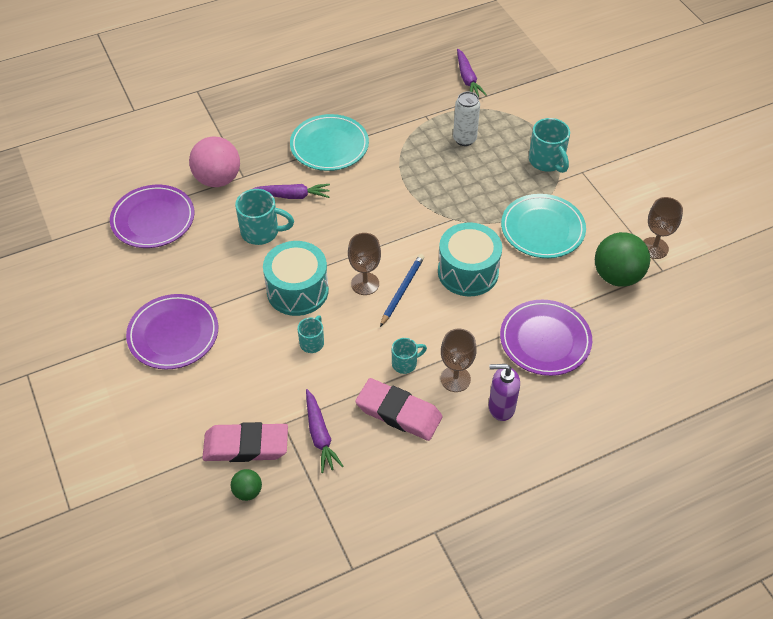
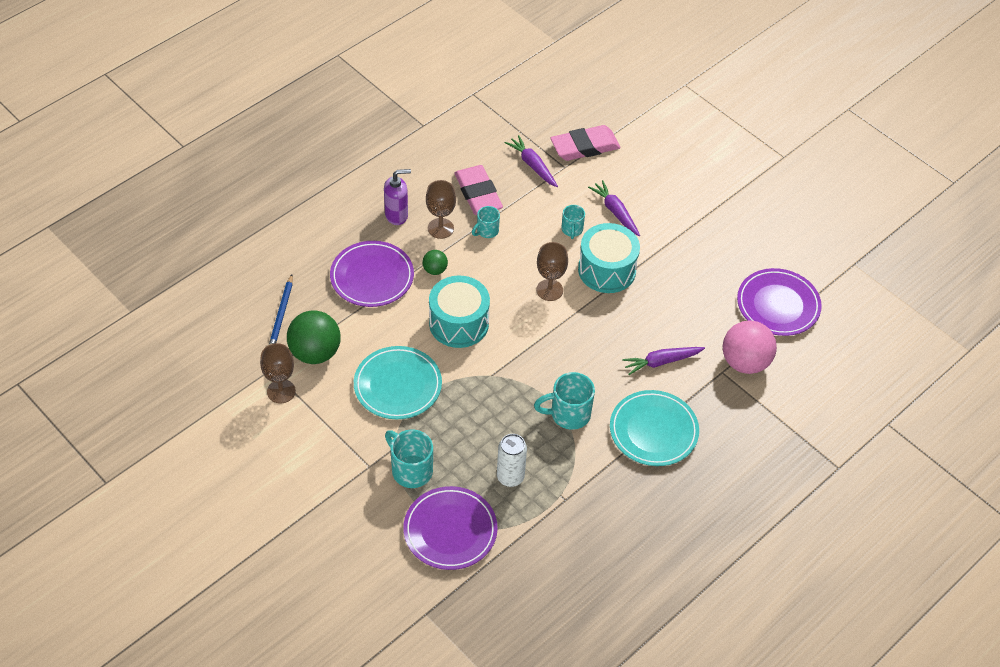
camera: 160 degrees right, 0 degrees up
purple plate [126,294,218,369] -> purple plate moved to [403,486,498,570]
green ball [231,469,262,501] -> green ball moved to [423,250,448,275]
turquoise mug [235,189,294,245] -> turquoise mug moved to [534,372,595,430]
pink eraser [355,378,443,441] -> pink eraser turned 60 degrees clockwise [454,165,503,215]
blue pencil [380,254,424,327] -> blue pencil moved to [269,275,293,345]
purple carrot [457,49,487,97] -> purple carrot moved to [588,180,640,236]

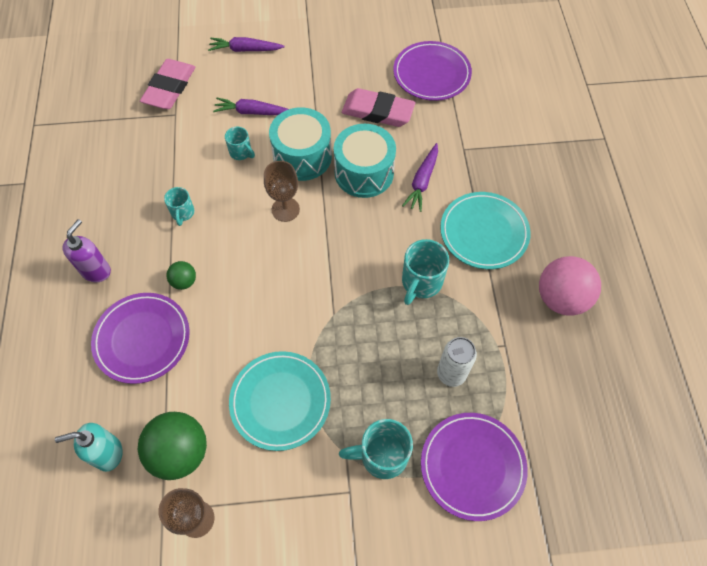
camera: 50 degrees left, 10 degrees up
blue pencil [269,275,293,345] -> turquoise soap dispenser [55,423,123,472]
brown goblet [426,180,456,239] -> none
turquoise drum [429,276,490,348] -> turquoise drum moved to [334,124,396,198]
pink eraser [454,165,503,215] -> pink eraser moved to [342,88,415,127]
purple carrot [505,135,558,187] -> purple carrot moved to [208,37,285,52]
pink ball [723,320,777,374] -> pink ball moved to [539,256,601,316]

